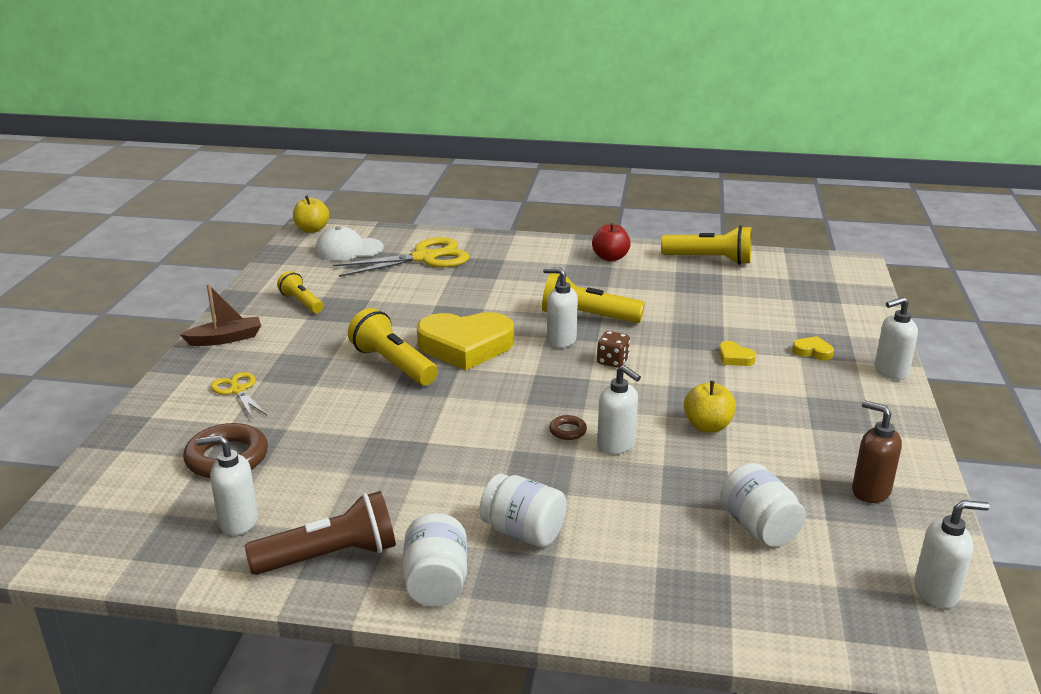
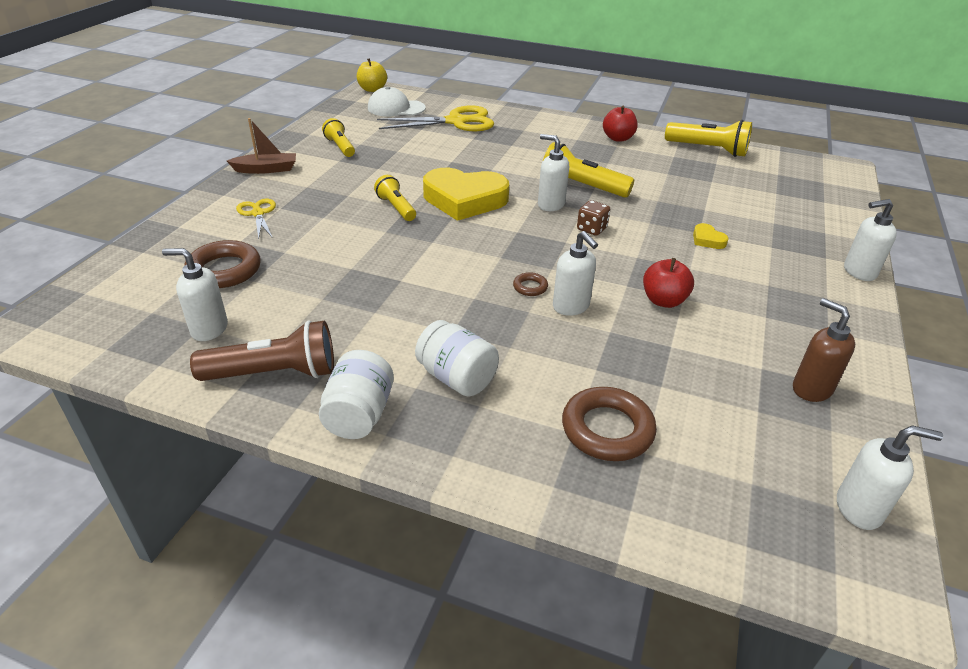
camera: 10 degrees right, 10 degrees up
yellow flashlight [348,308,438,385] -> yellow flashlight [374,175,416,221], size x0.63
yellow apple [684,381,736,433] -> red apple [643,258,694,308]
white jar [720,463,806,547] -> none
yellow heart [792,336,834,361] -> none
none -> brown ring [562,387,657,461]

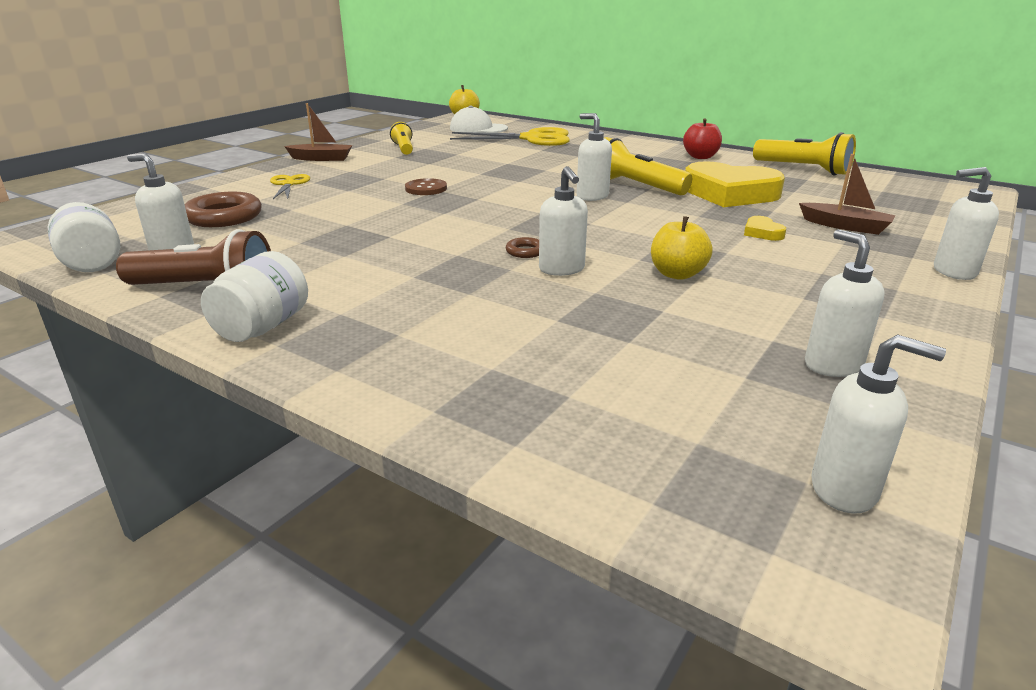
camera: 15 degrees right, 10 degrees down
yellow flashlight [374,175,416,221] -> brown button [405,178,447,195]
white jar [415,320,499,397] -> white jar moved to [48,202,120,272]
yellow heart [423,168,509,221] -> yellow heart moved to [685,161,785,207]
brown ring [562,387,657,461] -> none
brown dice [577,200,610,236] -> none
red apple [643,258,694,308] -> yellow apple [651,216,713,280]
brown soap dispenser [793,298,855,402] -> white soap dispenser [805,229,885,377]
none -> brown boat [799,154,896,235]

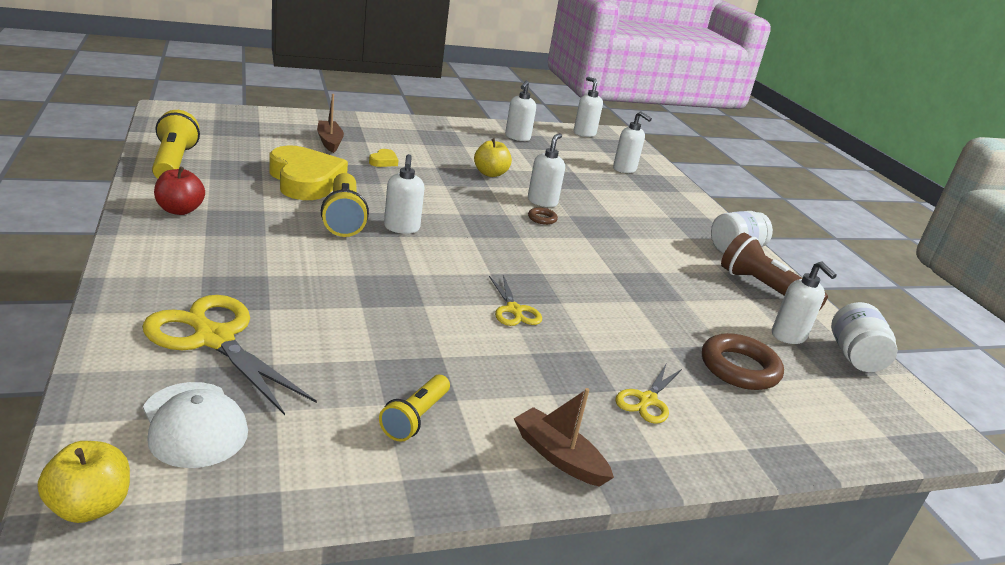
camera: 145 degrees left, 0 degrees up
brown button [405,178,447,195] -> yellow scissors [489,275,542,326]
white soap dispenser [934,167,999,280] -> white soap dispenser moved to [613,111,652,173]

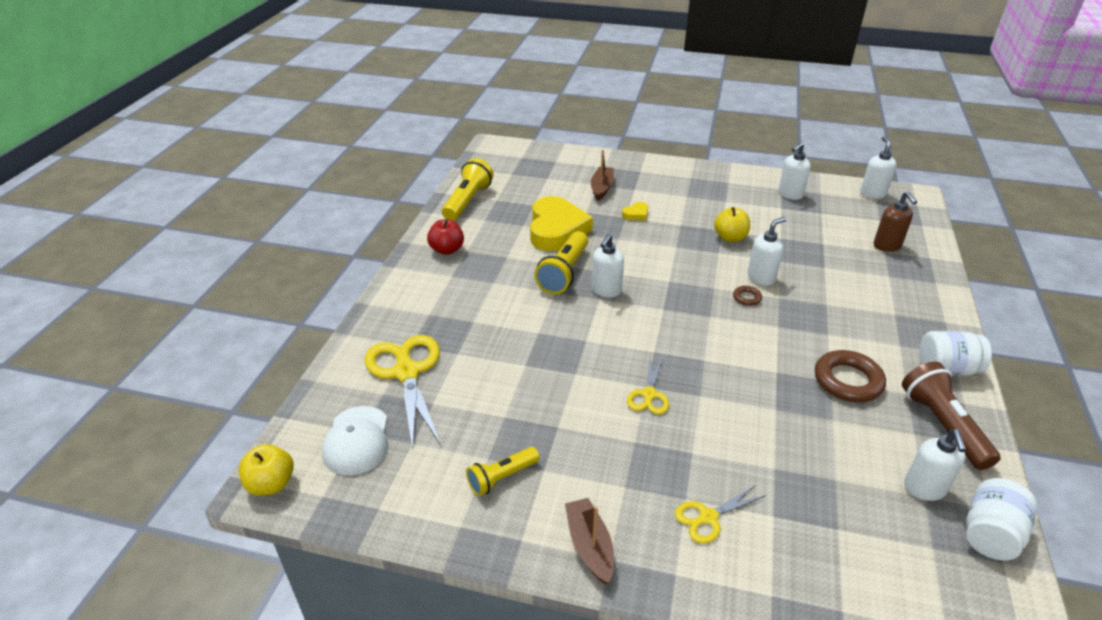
camera: 35 degrees right, 10 degrees up
white soap dispenser [613,111,652,173] -> brown soap dispenser [874,192,917,252]
brown ring [702,333,784,390] -> brown ring moved to [815,350,886,402]

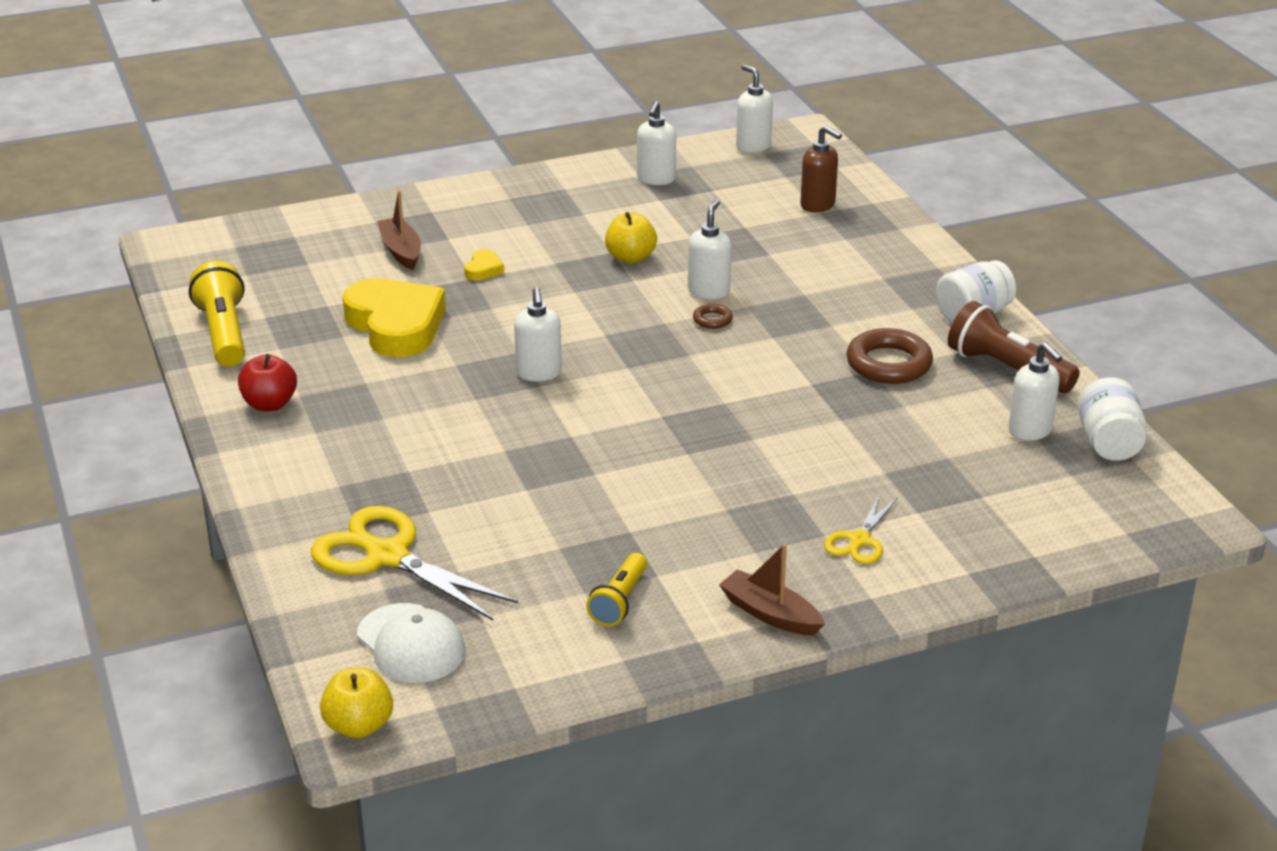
camera: 35 degrees left, 5 degrees down
yellow flashlight [534,231,588,294] -> none
yellow scissors [627,357,669,415] -> none

